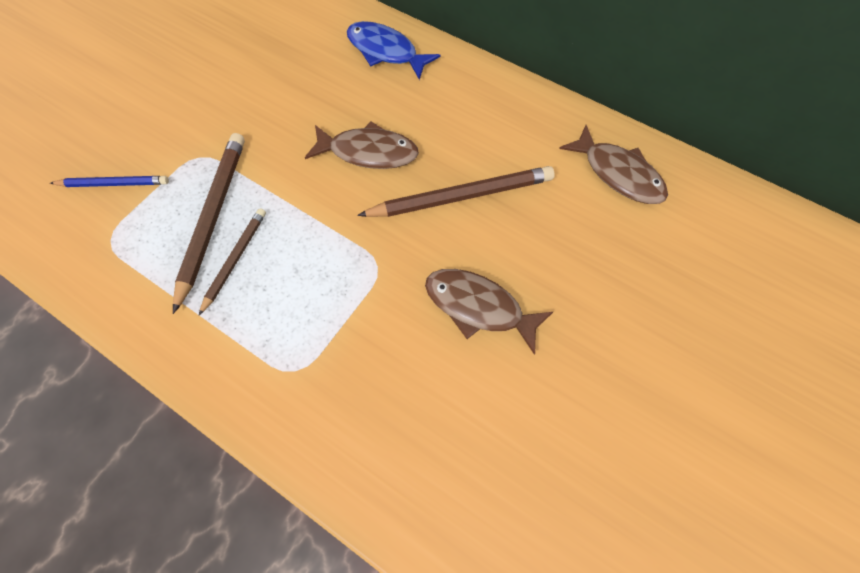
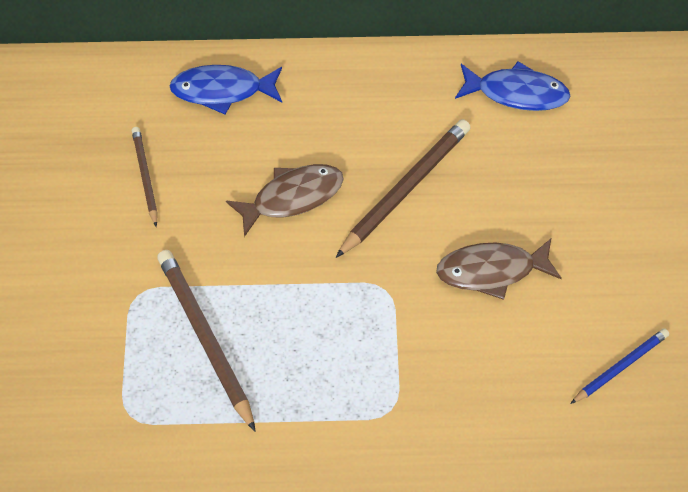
camera: 35 degrees left, 5 degrees down
blue pencil [50,176,169,187] -> blue pencil moved to [570,328,669,404]
brown pencil [199,208,266,315] -> brown pencil moved to [132,127,158,227]
brown fish [559,125,668,204] -> blue fish [455,61,570,111]

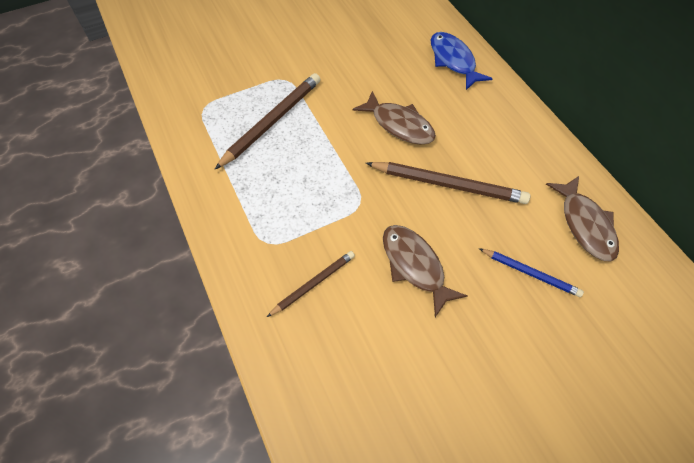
camera: 65 degrees right, 0 degrees up
brown pencil [132,127,158,227] -> brown pencil moved to [267,251,355,317]
blue fish [455,61,570,111] -> brown fish [546,176,619,261]
blue pencil [570,328,669,404] -> blue pencil moved to [479,248,584,297]

